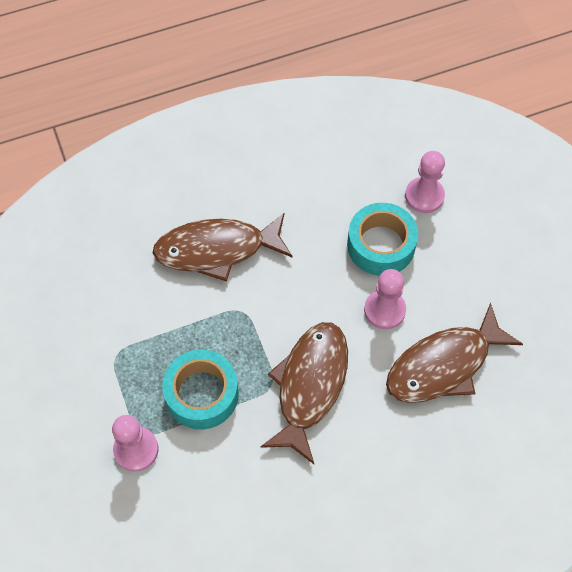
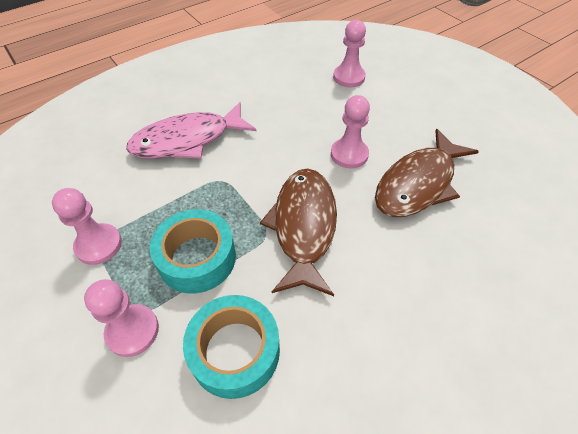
camera: 15 degrees left, 10 degrees down
brown fish [153,213,293,281] -> pink fish [126,102,256,159]
turquoise tape [347,203,418,276] -> turquoise tape moved to [183,295,280,399]
none -> pink pawn [52,188,122,265]

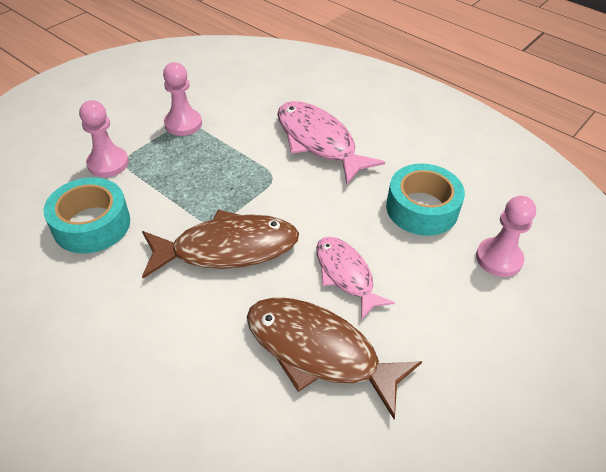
camera: 75 degrees right, 5 degrees down
turquoise tape [150,209,236,294] -> turquoise tape moved to [386,164,465,236]
pink pawn [331,95,370,169] -> pink fish [316,237,395,320]

